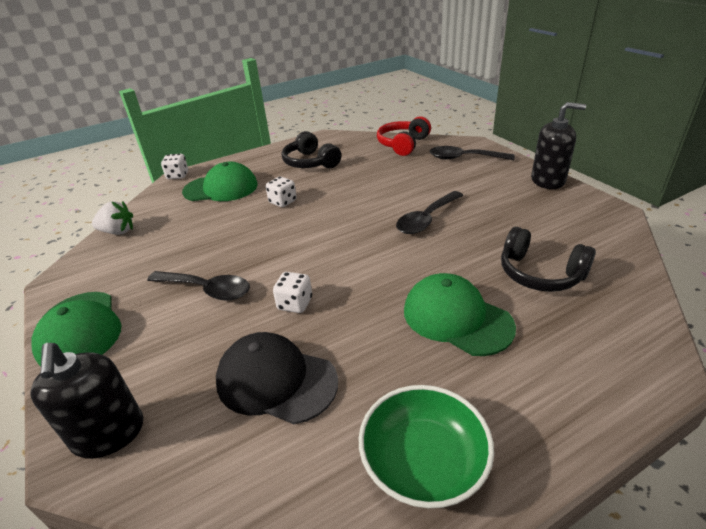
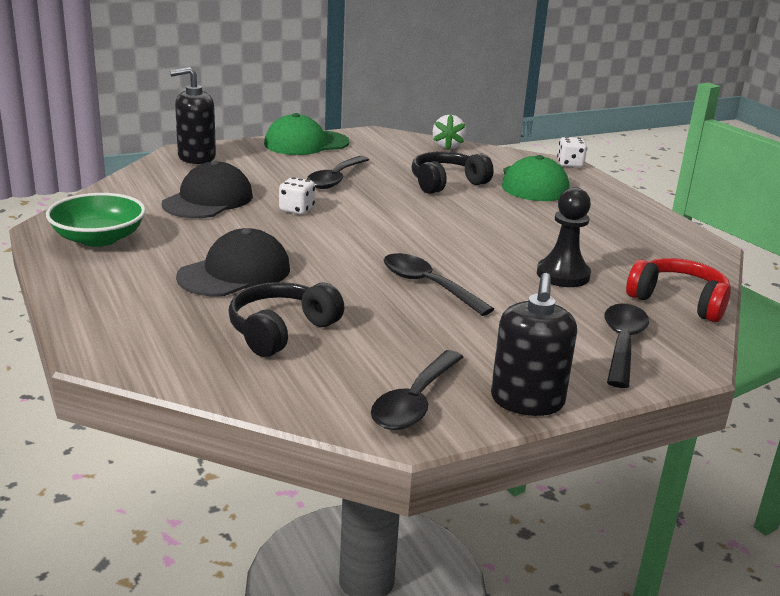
camera: 90 degrees right, 10 degrees down
white dice [266,177,297,207] -> none
black headphones [282,131,341,168] -> black headphones moved to [412,152,494,194]
green cap [404,273,516,356] -> black cap [176,228,290,297]
none -> black spoon [371,350,464,430]
none -> black pawn [537,187,591,287]

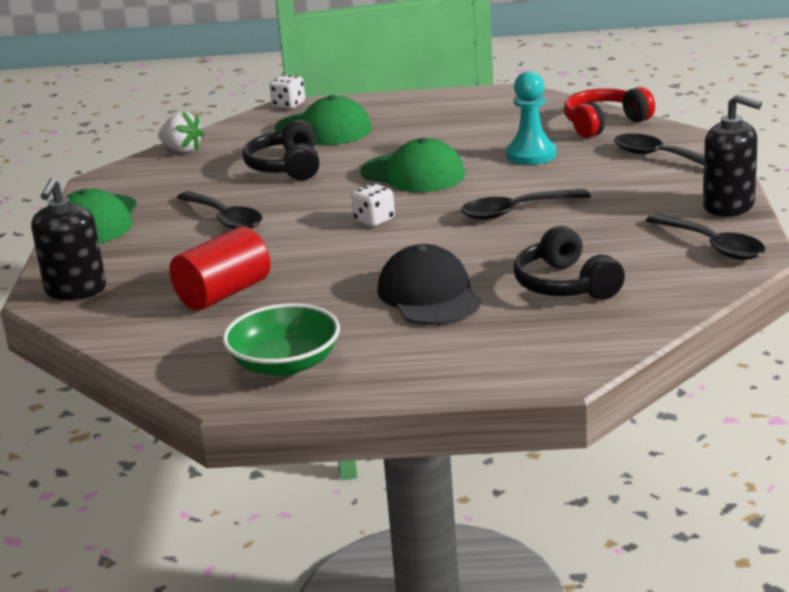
camera: 60 degrees left, 0 degrees up
black cap [162,161,253,218] -> red cylinder [169,226,270,310]
white dice [279,177,315,214] -> white dice moved to [351,183,395,227]
black pawn [537,187,591,287] -> turquoise pawn [506,71,556,165]
none -> green cap [360,138,465,192]

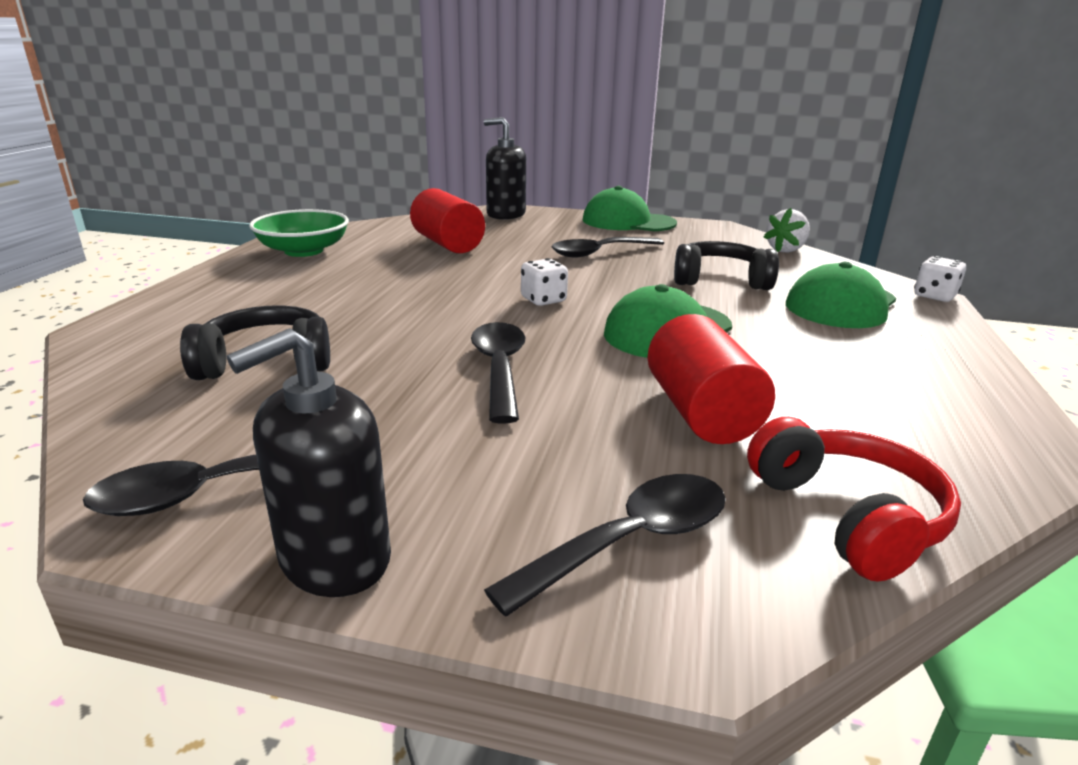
camera: 100 degrees right, 0 degrees up
black cap [378,244,481,325] -> none
turquoise pawn [506,71,556,165] -> red cylinder [648,314,775,444]

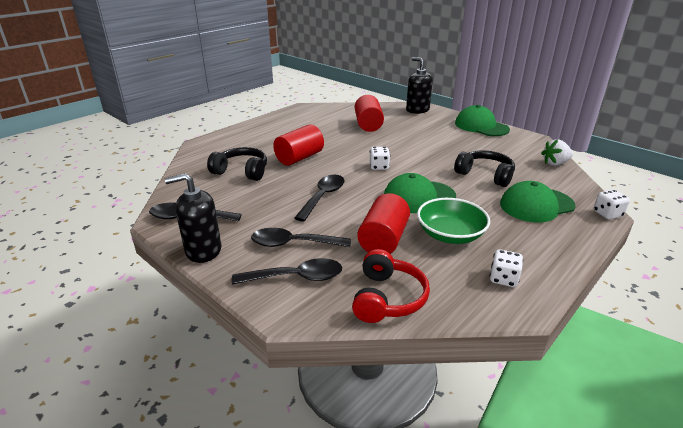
camera: 30 degrees right, 5 degrees up
green bowl [249,209,349,257] -> green bowl moved to [417,198,490,244]
black spoon [552,237,664,258] -> black spoon moved to [251,228,351,247]
none -> red cylinder [273,124,324,166]
none -> white dice [489,249,523,287]

